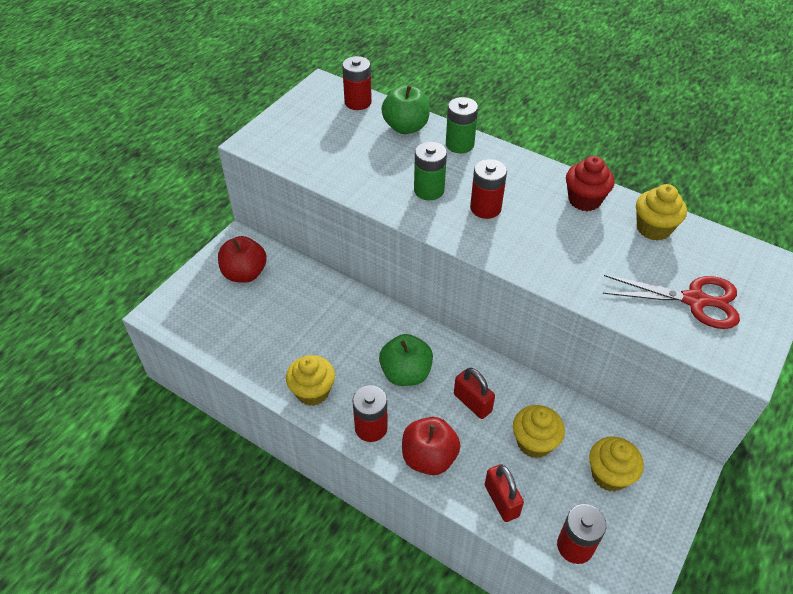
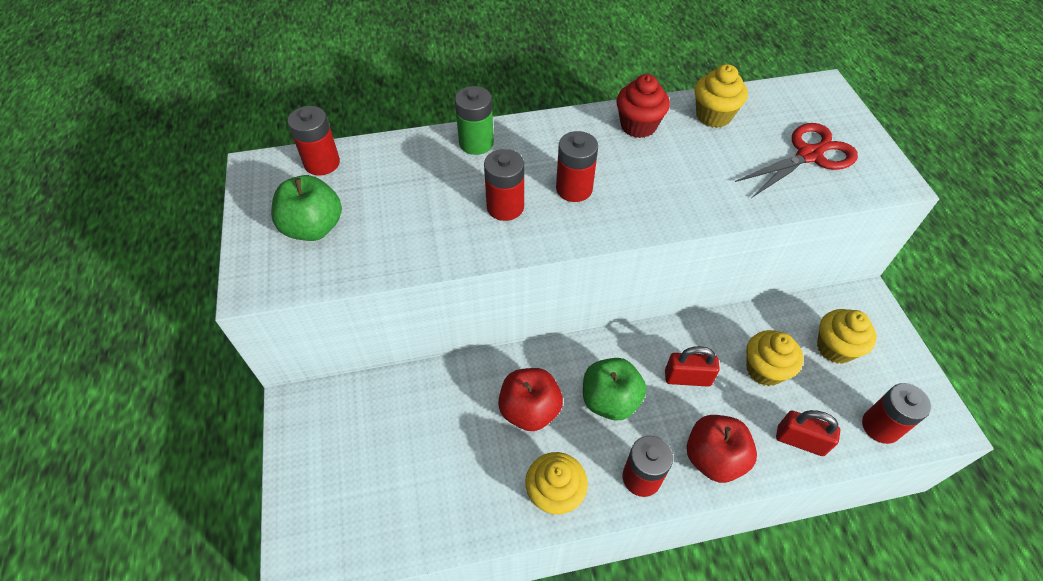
camera: 45 degrees left, 5 degrees up
red apple [218,236,267,283] -> red apple moved to [498,368,563,431]
green apple [381,85,430,134] -> green apple moved to [271,175,342,241]
green battery [414,142,447,200] -> red battery [484,149,524,221]

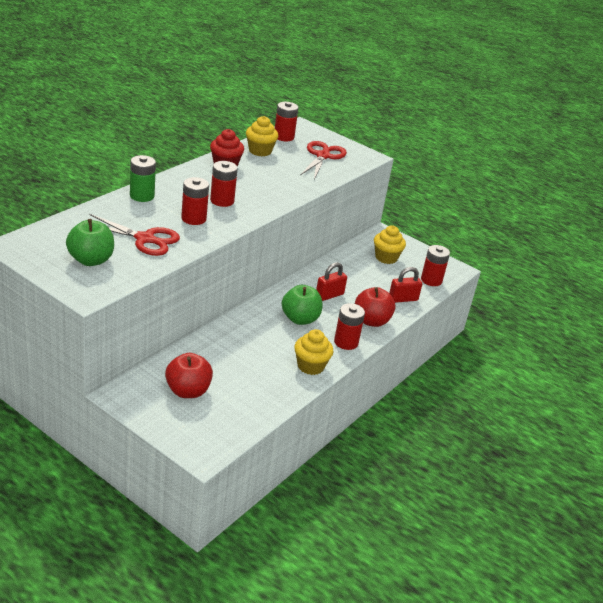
camera: 45 degrees left, 20 degrees down
red battery [287,106,340,176] -> red battery moved to [275,102,298,141]
red apple [498,368,563,431] -> red apple moved to [165,353,213,398]
yellow cupcake [746,330,803,386] -> none
none -> red scissors [89,214,180,256]

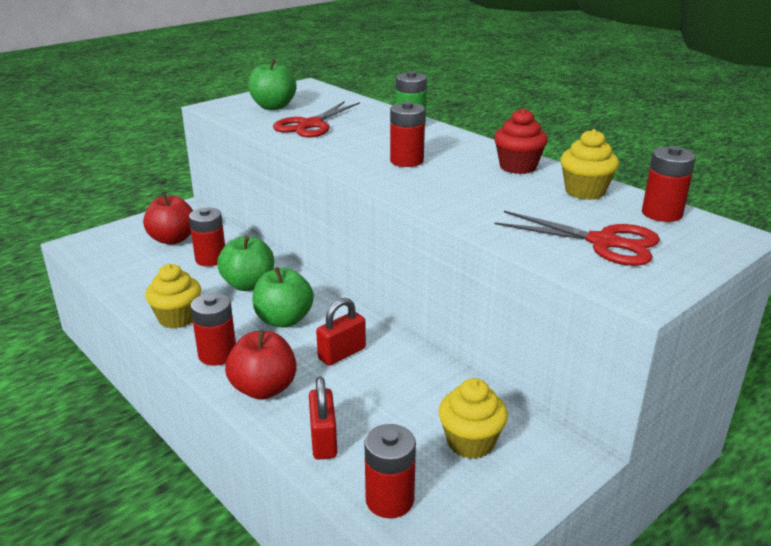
camera: 105 degrees right, 5 degrees down
red battery [181,177,209,225] -> red battery moved to [189,208,225,266]
red padlock [316,262,347,301] -> red padlock turned 75 degrees clockwise [316,298,366,366]
none -> green apple [217,236,274,291]

